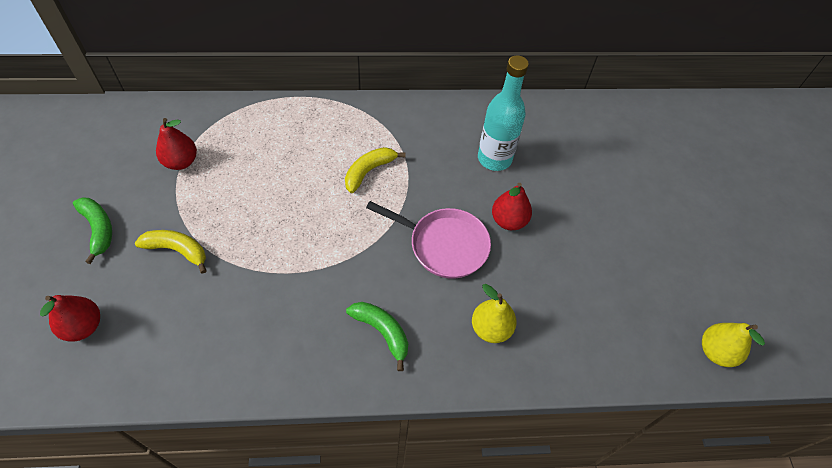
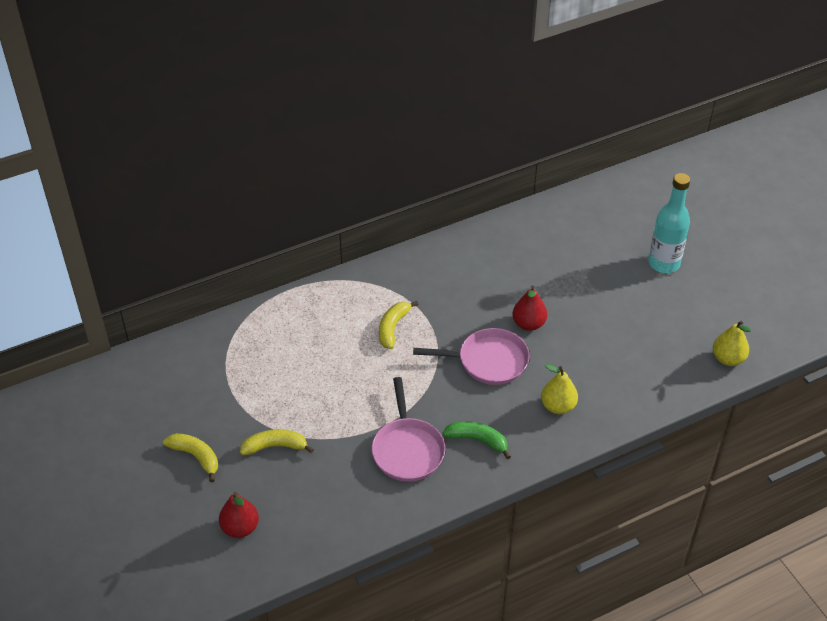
camera: 20 degrees left, 10 degrees down
green banana [73,197,112,264] -> yellow banana [163,433,218,482]
red pear [156,118,197,170] -> none
turquoise bottle [478,55,529,171] -> turquoise bottle moved to [648,173,690,273]
none -> pink pan [372,377,445,482]

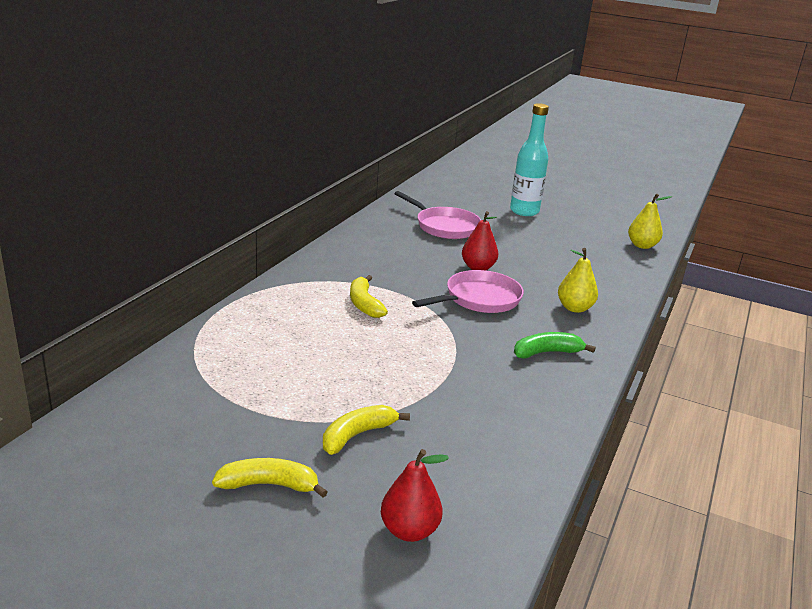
camera: 40 degrees left, 20 degrees down
pink pan [372,377,445,482] -> pink pan moved to [394,191,481,239]

